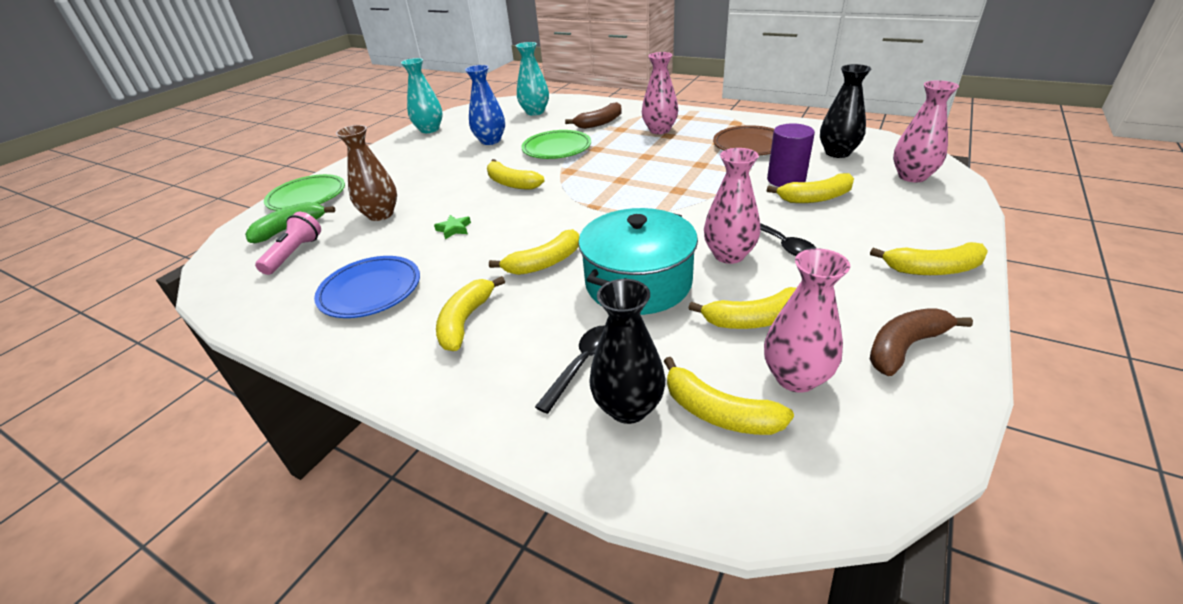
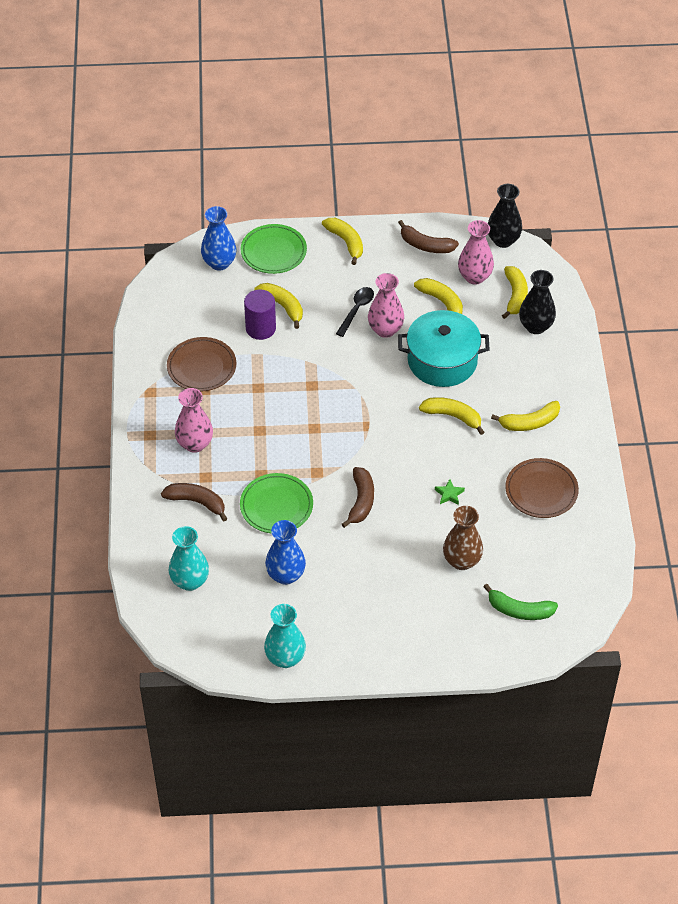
camera: 125 degrees left, 15 degrees up
pink flashlight [255,212,321,275] -> none
green plate [264,174,345,211] -> green plate moved to [241,224,307,274]
blue plate [314,256,420,318] -> brown plate [505,458,579,518]
yellow banana [487,159,544,190] -> brown banana [342,467,374,528]
black spoon [535,325,605,414] -> none
black vase [820,64,871,158] -> black vase moved to [488,184,522,248]
pink vase [893,80,959,182] -> blue vase [201,206,237,271]

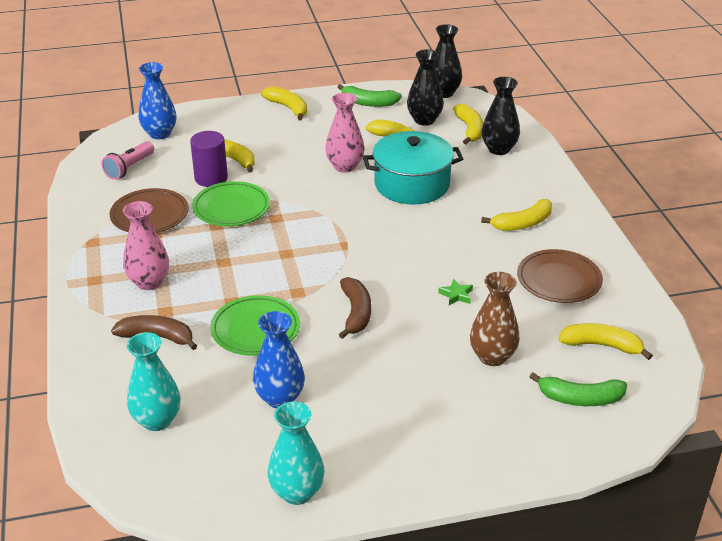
camera: 10 degrees left, 15 degrees down
green plate [241,224,307,274] -> green plate moved to [192,181,270,226]
black spoon [336,287,374,337] -> none
brown banana [398,220,459,253] -> green banana [338,84,402,107]
yellow banana [419,397,485,435] -> yellow banana moved to [558,323,653,360]
pink vase [458,220,494,285] -> black vase [407,49,444,125]
none -> pink flashlight [102,141,154,180]

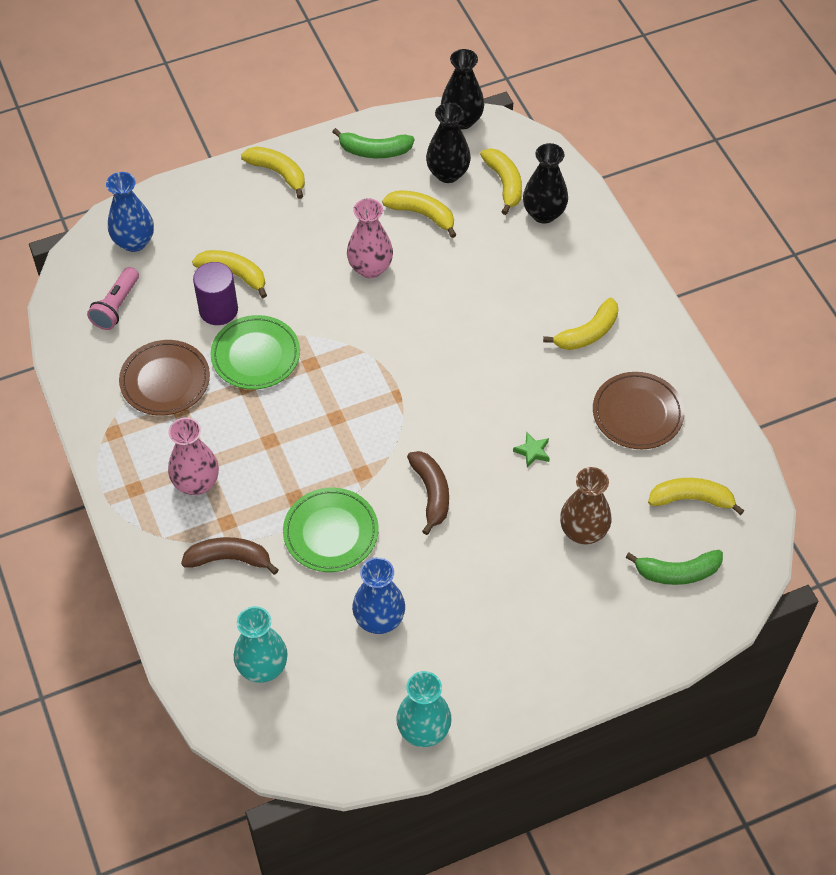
camera: 10 degrees left, 20 degrees up
turquoise pot [363,131,463,204] -> none

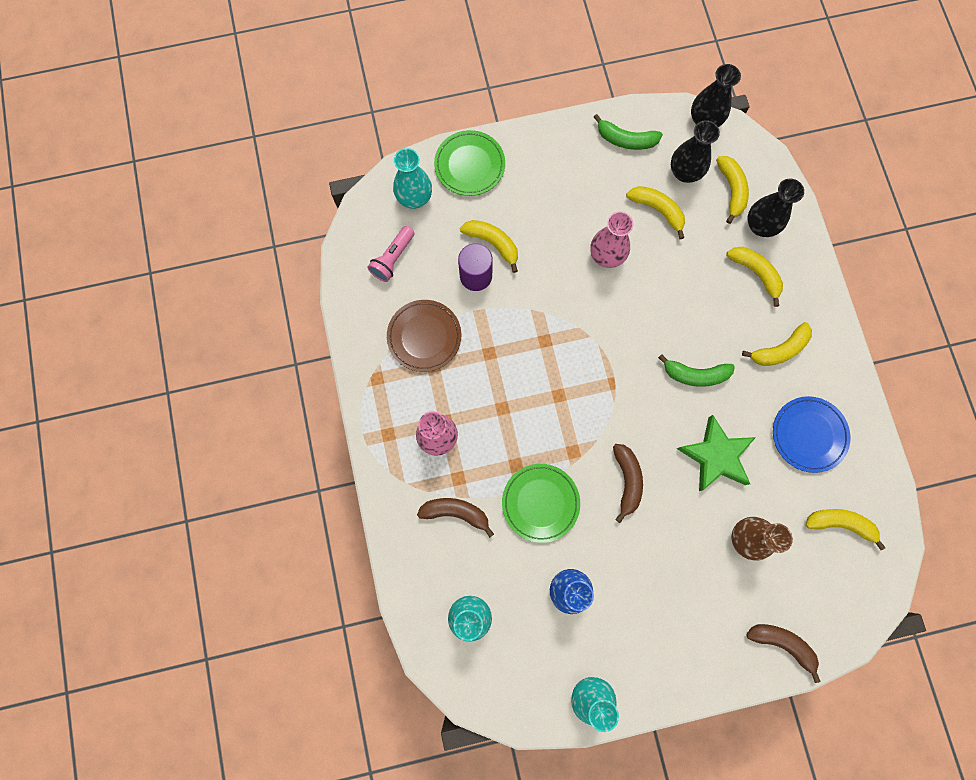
camera: 10 degrees right, 20 degrees up
blue vase [106,172,154,252] -> turquoise vase [393,148,432,209]
green plate [210,315,300,389] -> green plate moved to [434,130,505,196]
yellow banana [241,147,305,199] -> yellow banana moved to [726,247,783,307]
green star [513,432,550,468] -> green star [677,415,756,491], size x2.41
brown plate [593,372,684,449] -> blue plate [773,396,850,473]
green banana [625,550,723,585] -> green banana moved to [658,354,735,387]
none -> brown banana [746,624,820,683]

